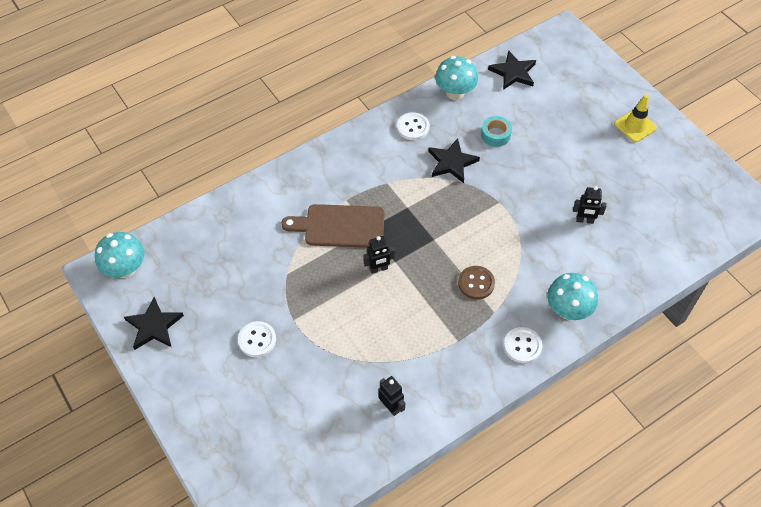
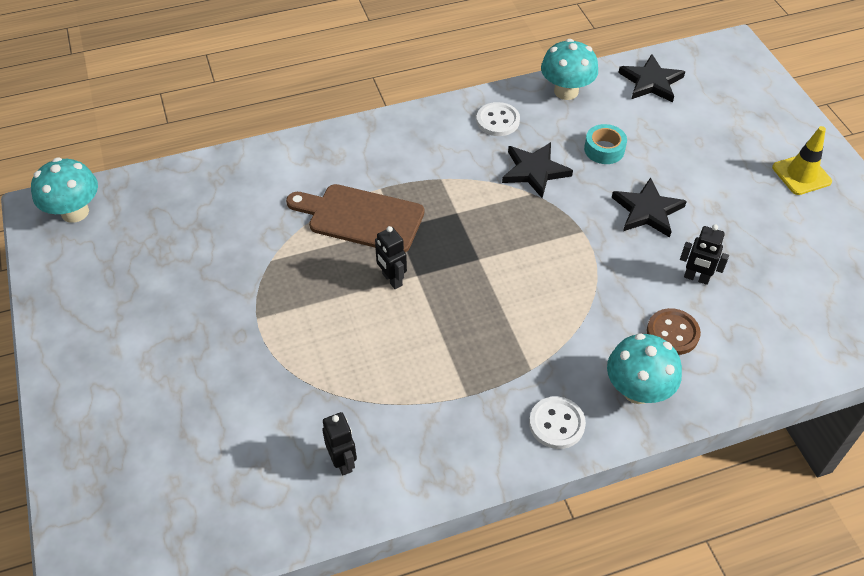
camera: 15 degrees right, 5 degrees down
black star [124,297,184,350] -> black star moved to [612,177,687,237]
white button [238,321,276,357] -> none
black robot [363,236,395,274] -> black robot turned 60 degrees clockwise [375,226,407,289]
brown button [458,266,495,299] -> brown button moved to [647,308,701,355]

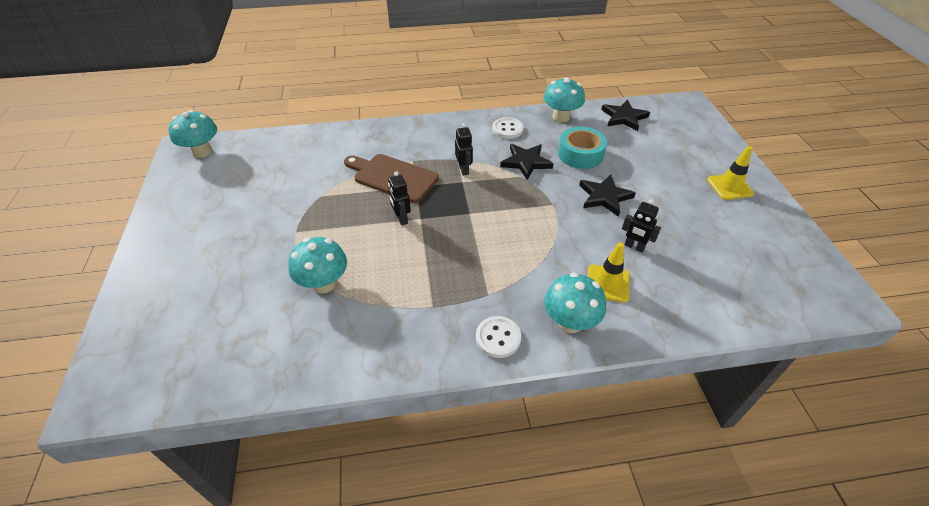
camera: 10 degrees right, 5 degrees down
black robot [322,412,357,475] -> black robot moved to [455,123,473,175]
turquoise tape [584,124,627,164] -> turquoise tape [558,127,607,169], size x1.52
brown button [647,308,701,355] -> yellow traffic cone [587,242,630,303]
none -> turquoise mushroom [288,237,347,294]

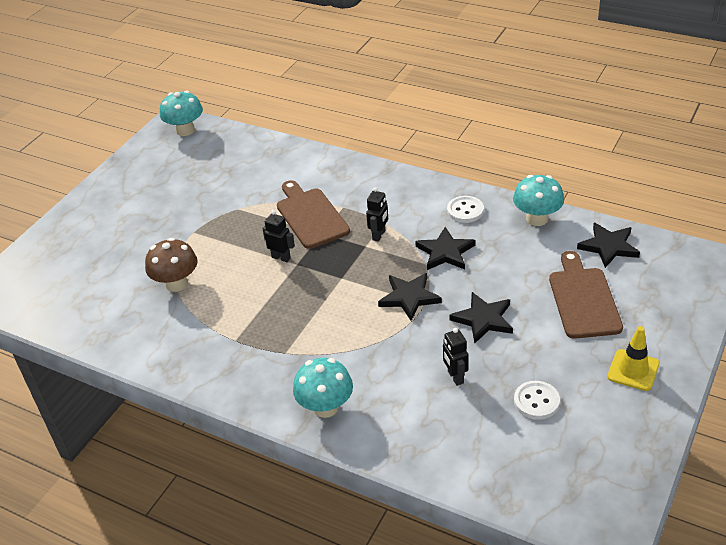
camera: 40 degrees right, 5 degrees down
turquoise mushroom [288,237,347,294] -> brown mushroom [145,238,198,292]
black robot [388,171,411,226] -> black robot turned 105 degrees clockwise [262,210,295,262]
white button [476,316,521,358] -> white button moved to [514,381,560,420]
turquoise tape [558,127,607,169] -> none
yellow traffic cone [587,242,630,303] -> none
none -> black star [378,273,442,321]
none -> brown cutting board [549,251,623,339]

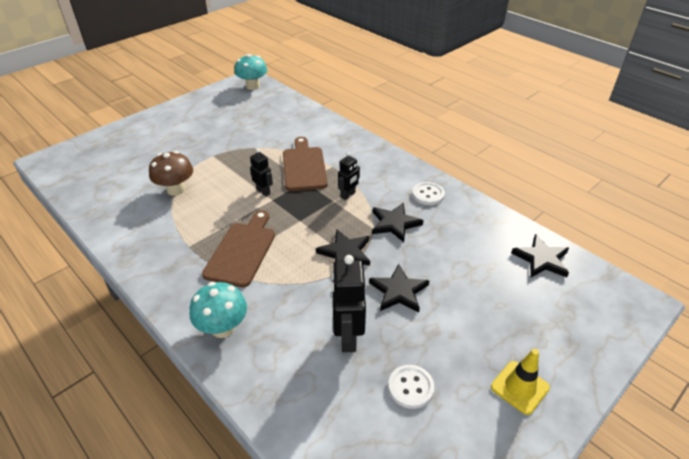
camera: 15 degrees right, 0 degrees up
black robot [443,328,469,386] -> black robot [331,255,366,352], size x1.72
turquoise mushroom [513,175,564,226] -> none
brown cutting board [549,251,623,339] -> brown cutting board moved to [202,210,275,287]

